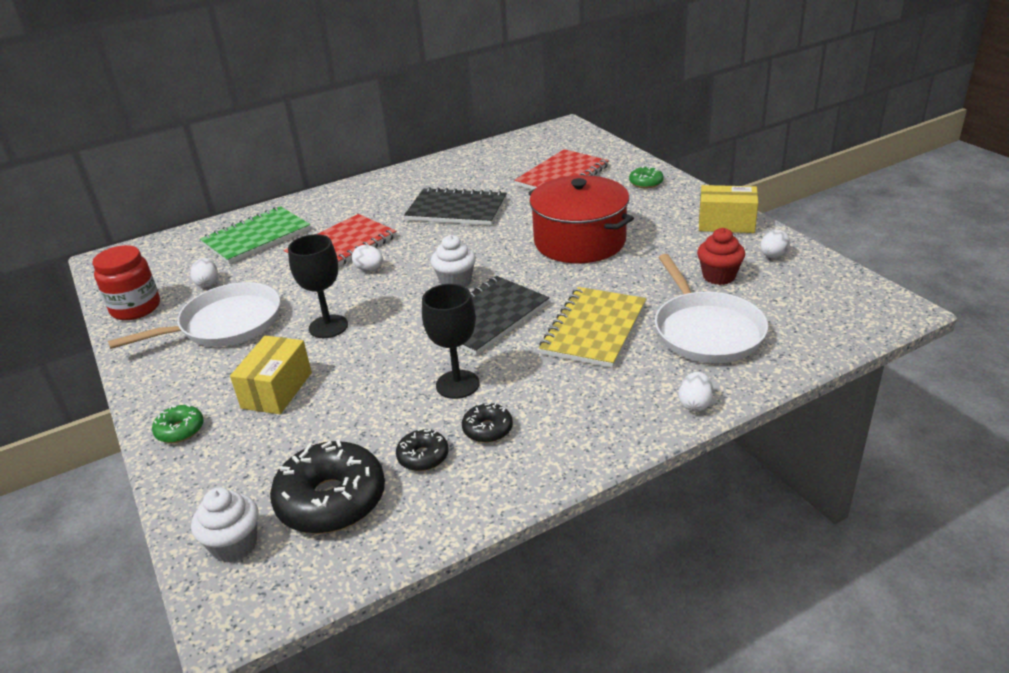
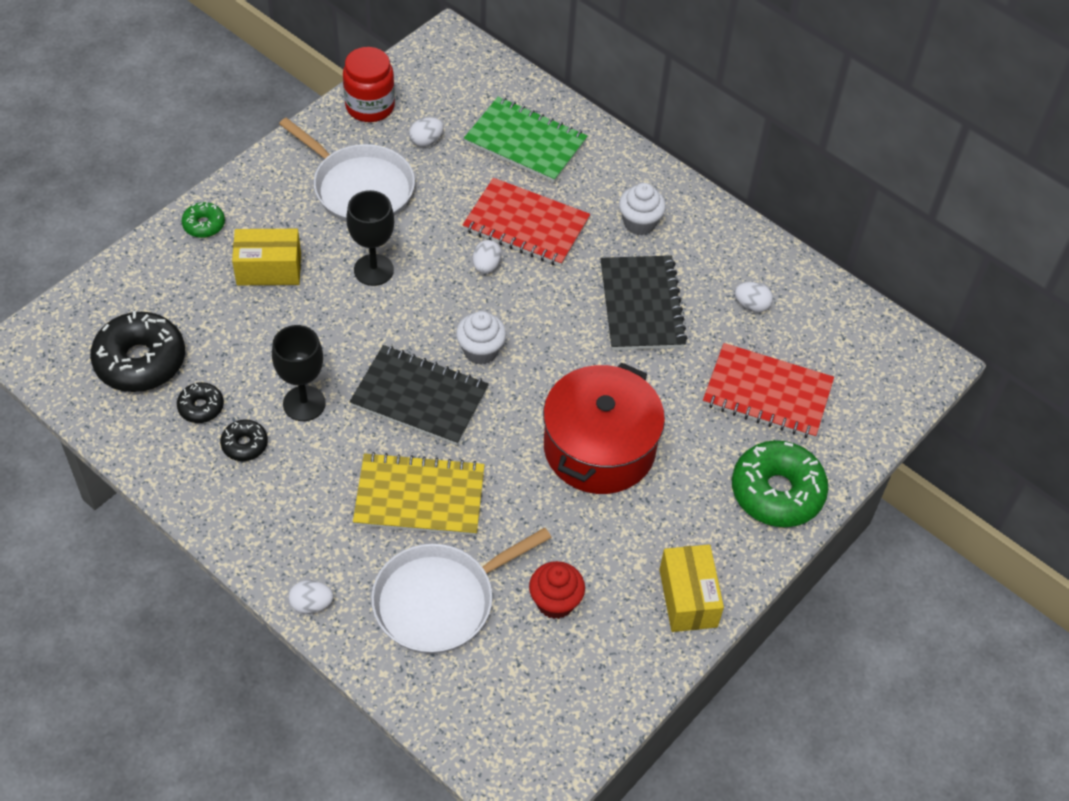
camera: 65 degrees right, 20 degrees up
white cupcake [191,487,258,563] -> white cupcake moved to [619,183,666,235]
green donut [629,166,664,188] -> green donut [732,440,828,527], size x2.03
white egg [760,230,790,258] -> white egg moved to [735,282,773,312]

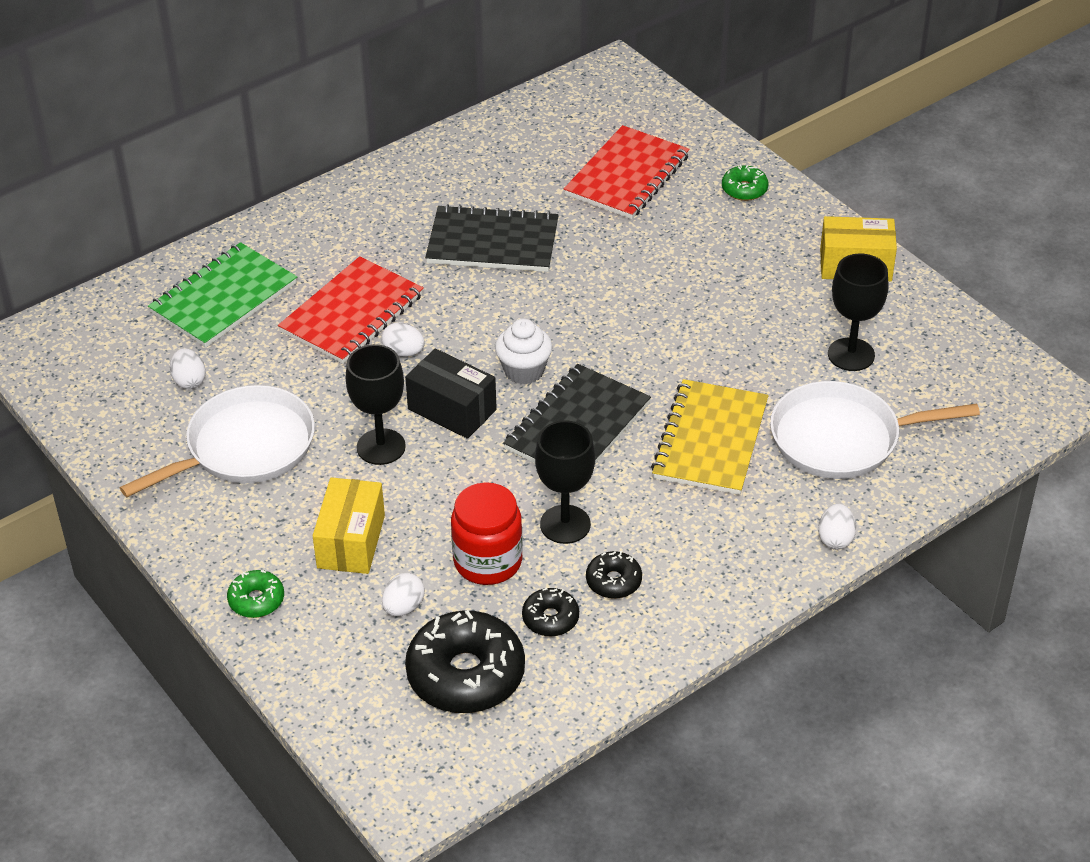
camera: 75 degrees left, 10 degrees down
red jar [343,47,395,122] -> red jar moved to [451,482,523,585]
white pan [371,528,552,654] -> white pan turned 105 degrees clockwise [770,381,980,479]
red cupcake [529,561,585,619] -> black goblet [828,253,889,371]
red pot [543,362,665,494] -> none
white cupcake [619,183,666,235] -> none
green donut [732,440,828,527] -> green donut [722,165,769,201], size x0.49
white egg [735,282,773,312] -> white egg moved to [382,573,425,616]
none -> black box [405,348,497,439]

